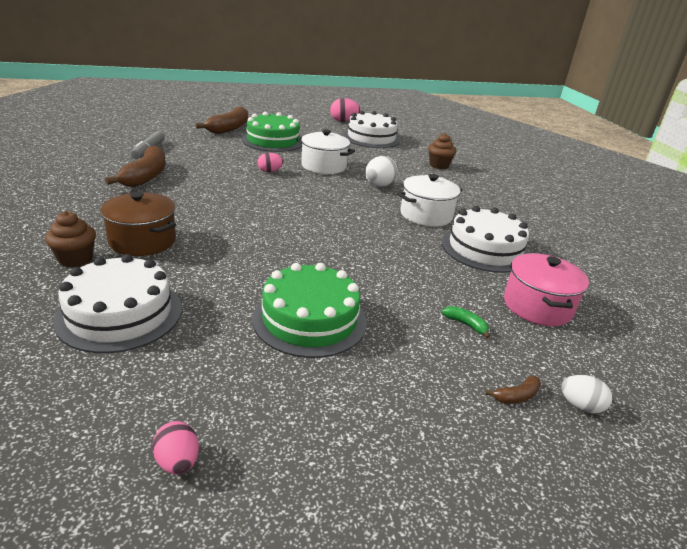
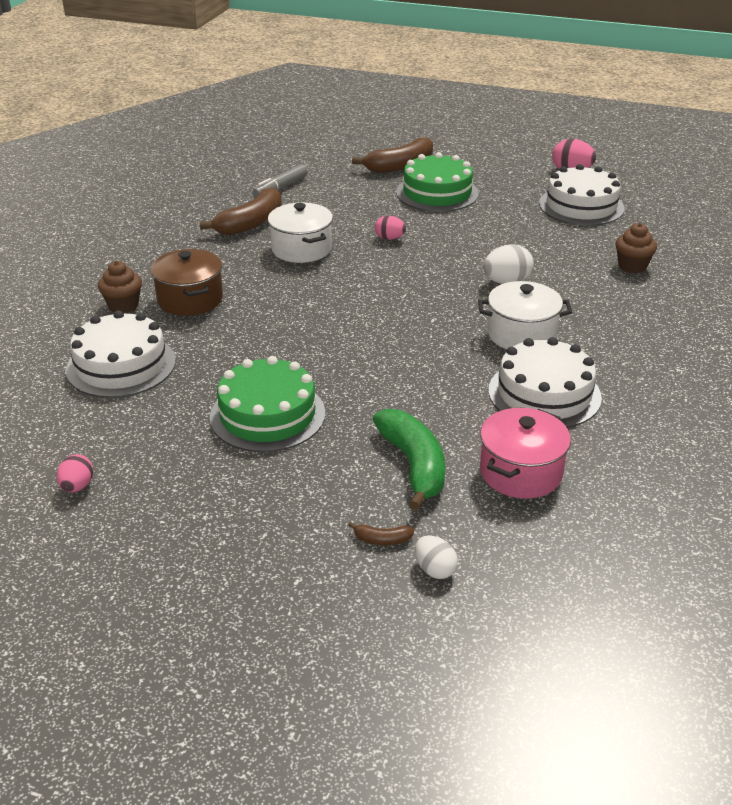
camera: 35 degrees right, 5 degrees up
white pot [297,129,355,174] -> white pot moved to [268,203,333,263]
green banana [442,306,490,339] -> green banana [373,409,445,510], size x2.36

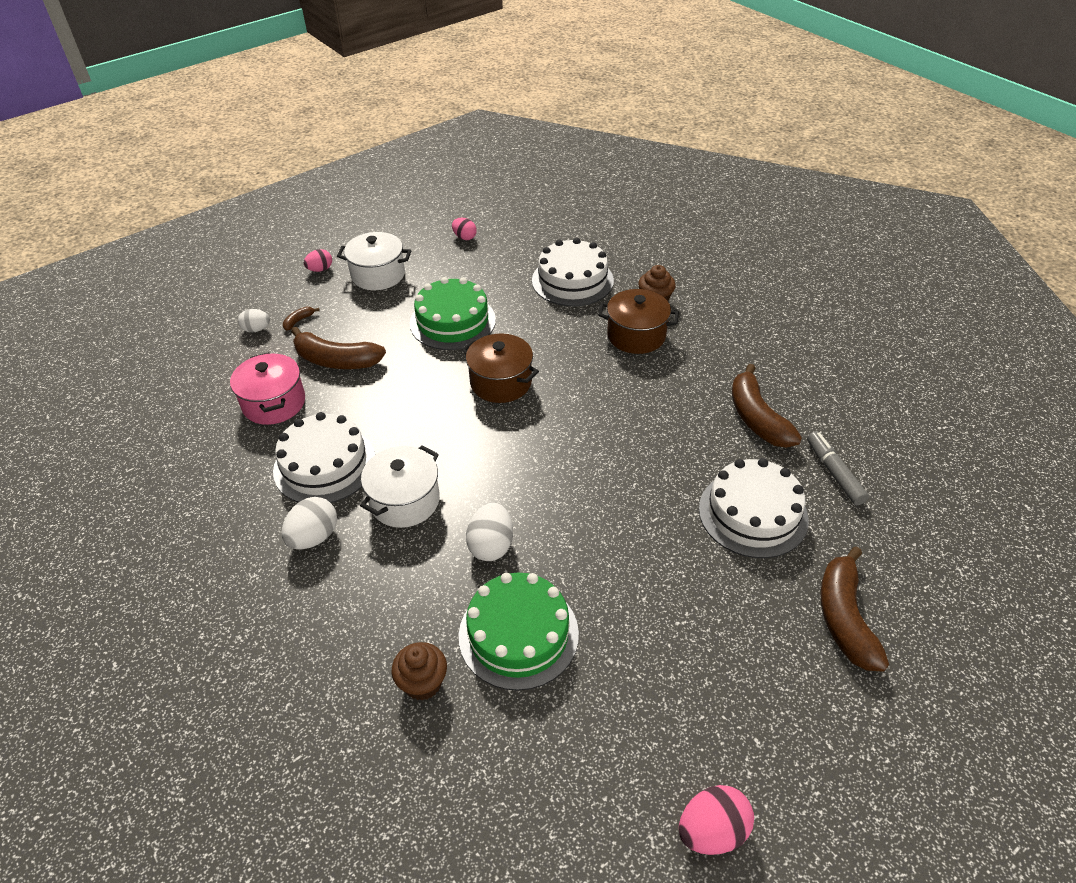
camera: 125 degrees right, 10 degrees up
white pot [268,203,333,263] -> white pot moved to [337,232,411,290]
green banana [373,409,445,510] -> brown banana [291,327,386,369]
pink egg [375,216,406,240] -> pink egg moved to [304,249,332,272]
green cake [396,152,479,212] -> green cake moved to [459,573,579,691]
white cake [539,164,624,226] -> white cake moved to [699,458,809,558]
none -> white egg [282,497,337,549]
none -> brown pot [462,334,539,403]

